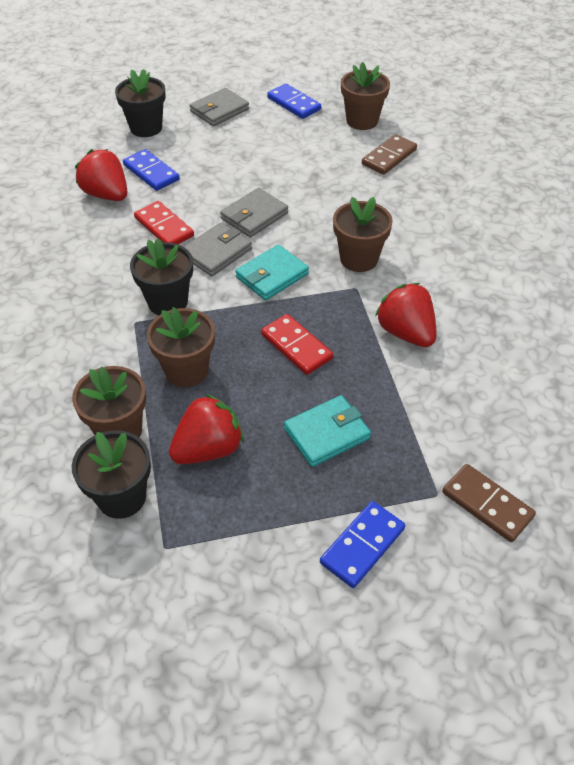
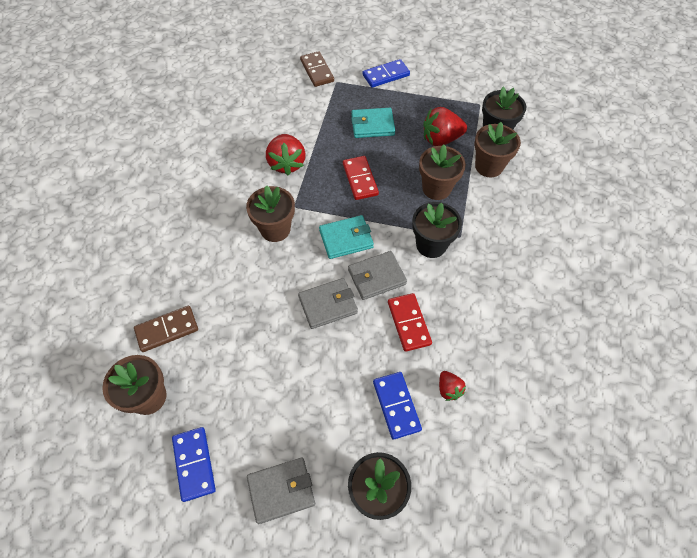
camera: 155 degrees left, 10 degrees up
red strawberry [75,149,127,201] -> red strawberry [439,371,466,401], size x0.54

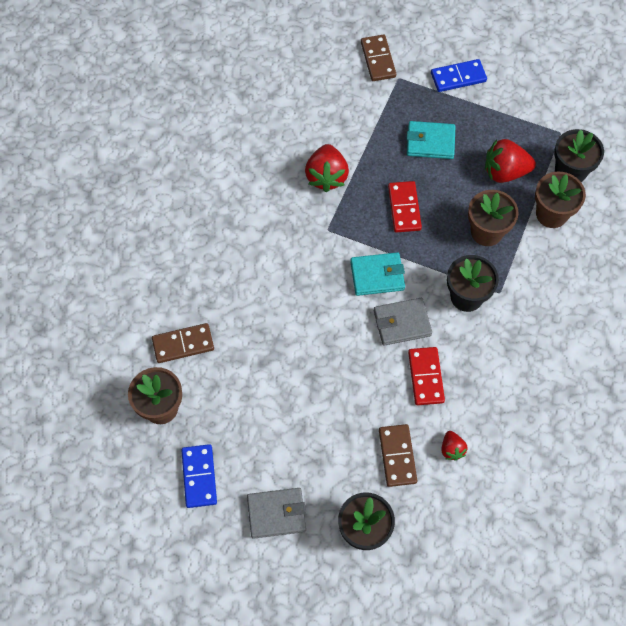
camera: 10 degrees right, 5 degrees up
brown flower pot [246,185,295,242] -> none
grey wallet [298,278,358,329] -> none
blue domino [373,372,422,439] -> brown domino [379,424,417,487]

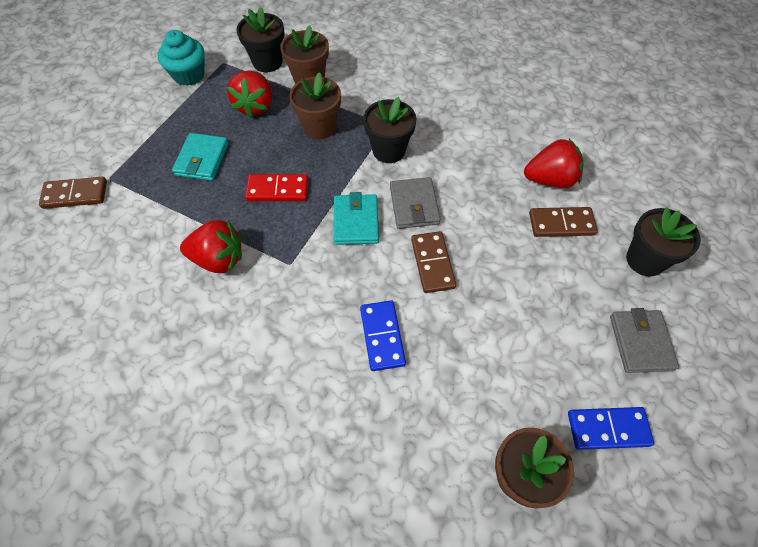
camera: 85 degrees left, 5 degrees down
brown domino [152,323,214,363] -> brown domino moved to [411,231,456,293]
red domino [408,347,445,405] -> none
blue domino [431,59,487,92] -> blue domino moved to [360,300,406,371]
red strawberry [441,431,468,461] -> red strawberry [524,139,583,188], size x1.86
none -> turquoise cupcake [158,30,205,86]

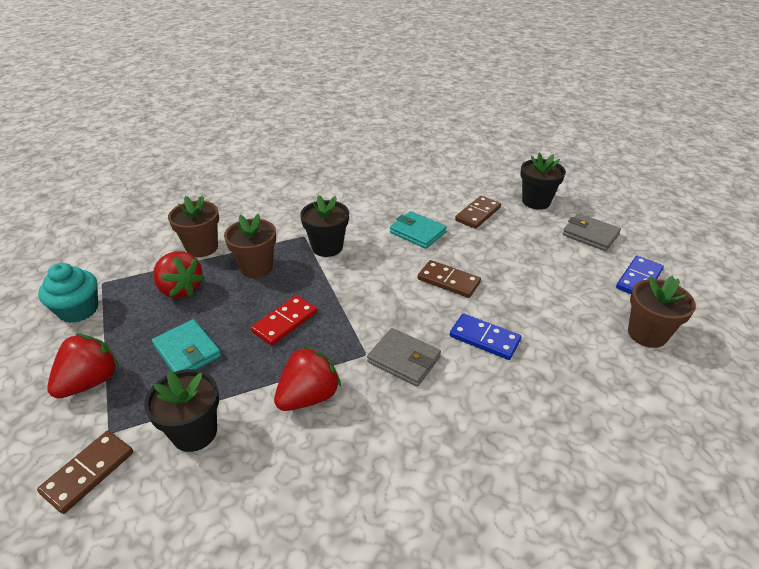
camera: 50 degrees left, 20 degrees down
black flower pot [236,7,285,72] -> black flower pot moved to [144,369,219,452]
turquoise wallet [334,192,379,245] -> turquoise wallet moved to [390,211,447,249]
grey wallet [390,177,441,229] -> grey wallet moved to [367,328,441,386]
red strawberry [524,139,583,188] -> red strawberry moved to [47,334,119,399]

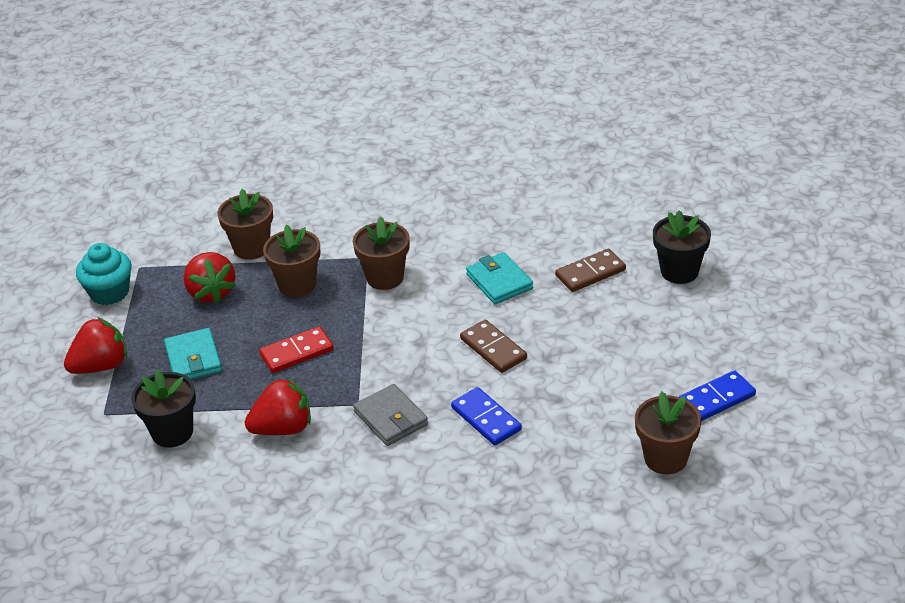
camera: 25 degrees right, 0 degrees up
brown domino [37,431,133,514] -> none
black flower pot [300,195,349,257] -> brown flower pot [353,216,410,290]
grey wallet [563,213,621,251] -> none

